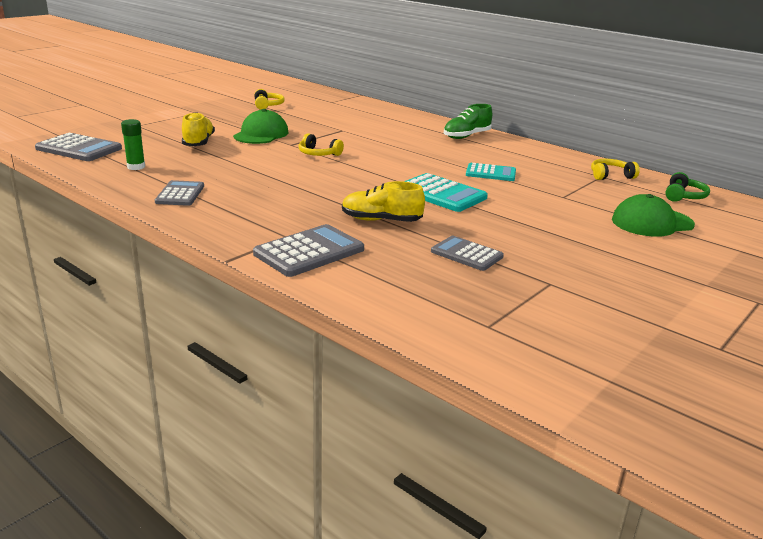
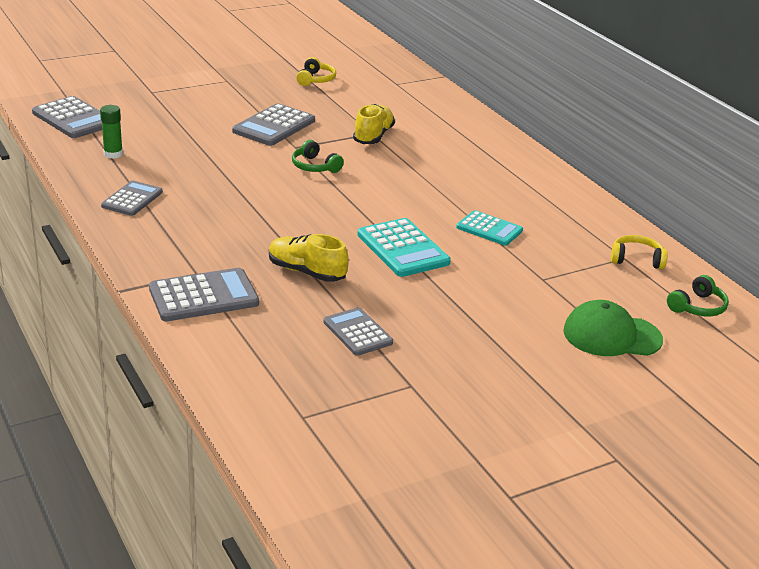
camera: 20 degrees right, 5 degrees up
yellow shoe [182,112,215,146] -> yellow shoe moved to [353,104,395,144]
green cap [233,109,288,144] -> grey calculator [232,103,315,146]
yellow headphones [299,133,344,156] -> green headphones [292,140,344,173]
green shoe [444,104,492,139] -> none

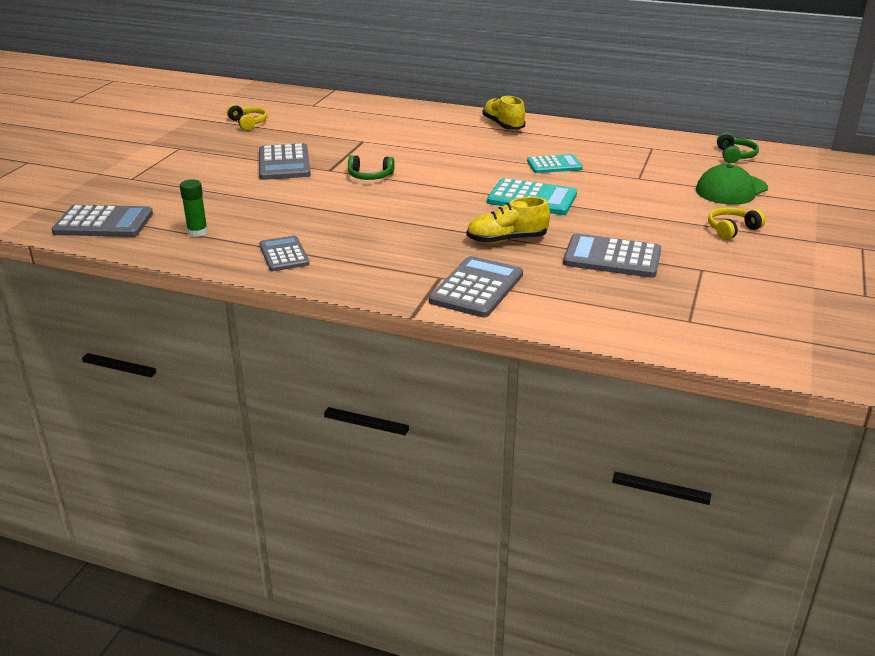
camera: 40 degrees left, 0 degrees up
grey calculator [323,307,393,356] -> grey calculator [563,234,661,278], size x1.51
yellow shoe [353,104,395,144] -> yellow shoe moved to [482,95,526,130]
yellow headphones [611,235,668,269] -> yellow headphones moved to [708,207,766,240]

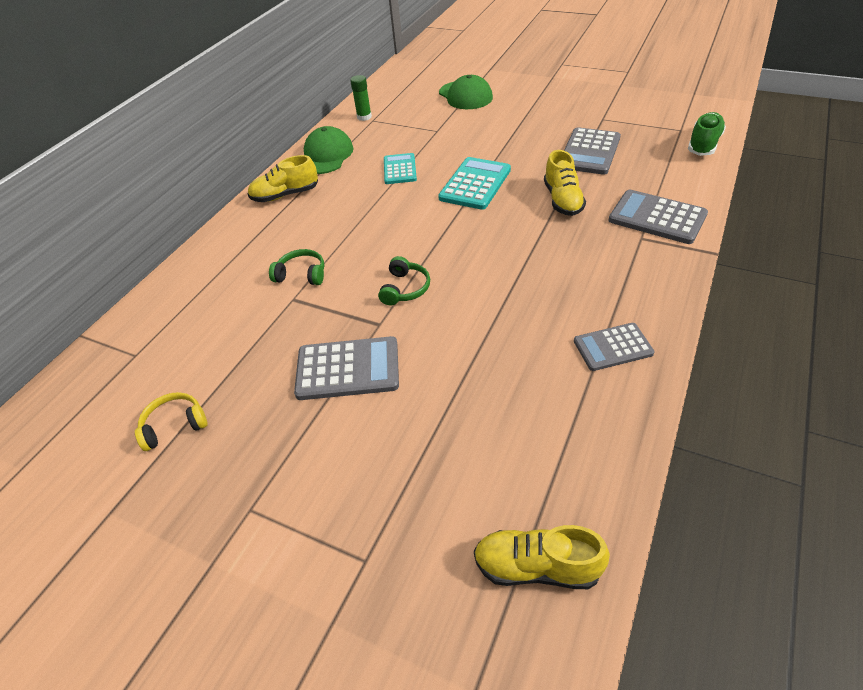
camera: 80 degrees left, 15 degrees up
grey calculator [51,205,153,237] -> yellow shoe [474,525,610,589]
green glue stick [180,179,208,237] -> green glue stick moved to [350,75,372,121]
yellow headphones [708,207,766,240] -> none
green headphones [717,133,759,163] -> green headphones moved to [269,249,324,285]
none -> green cap [304,126,353,174]
none -> green shoe [688,112,726,156]

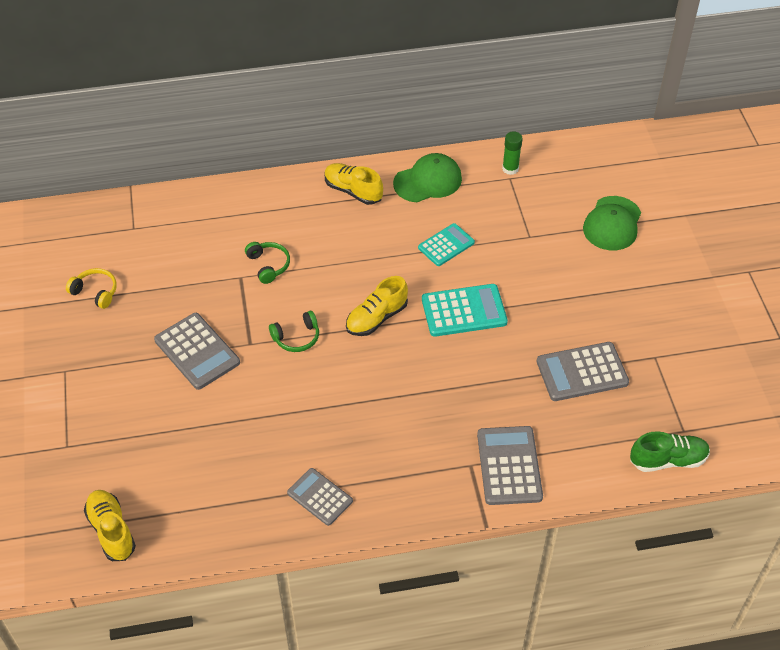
camera: 50 degrees right, 5 degrees up
yellow shoe [544,150,586,216] -> yellow shoe moved to [346,276,408,336]

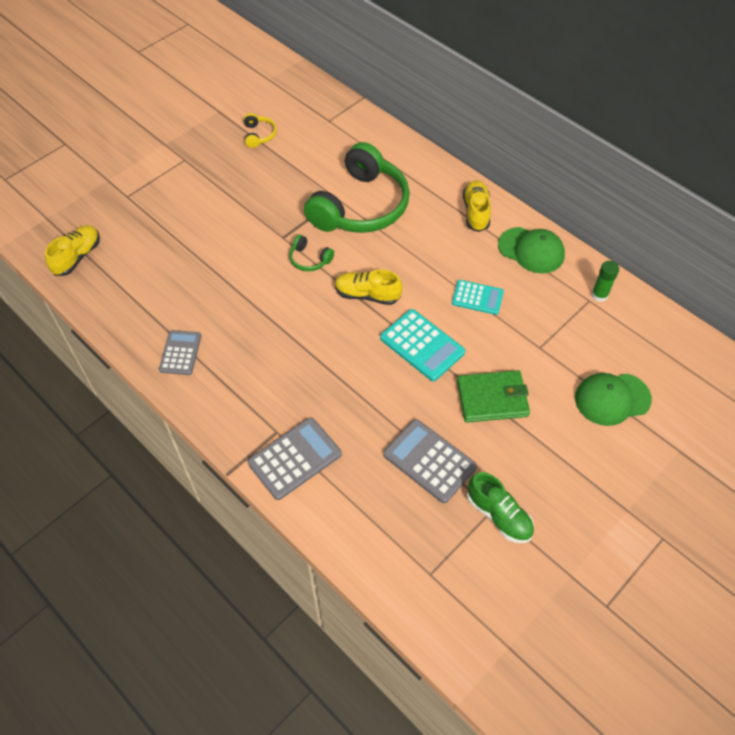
camera: 55 degrees right, 5 degrees up
grey calculator [154,313,240,390] -> none
green headphones [245,242,290,284] -> green headphones [304,142,410,233], size x2.50
green shoe [630,431,710,472] -> green shoe moved to [467,472,534,543]
none -> green wallet [457,370,530,422]

